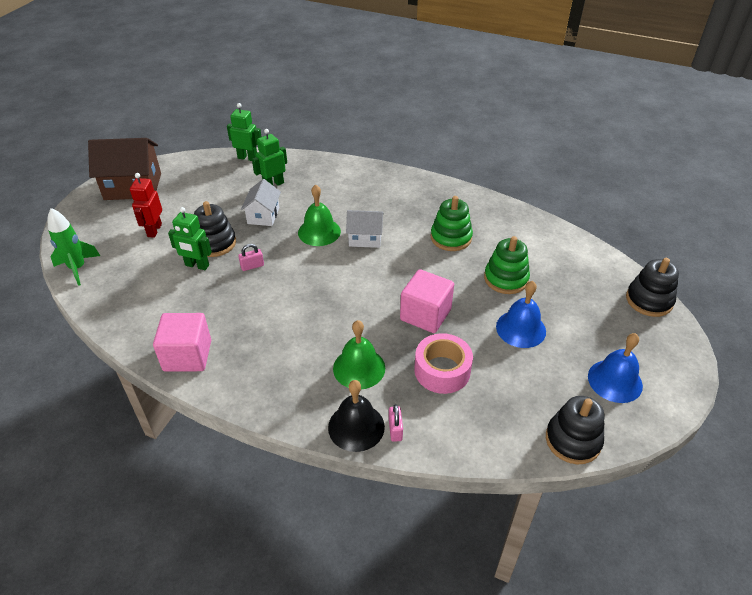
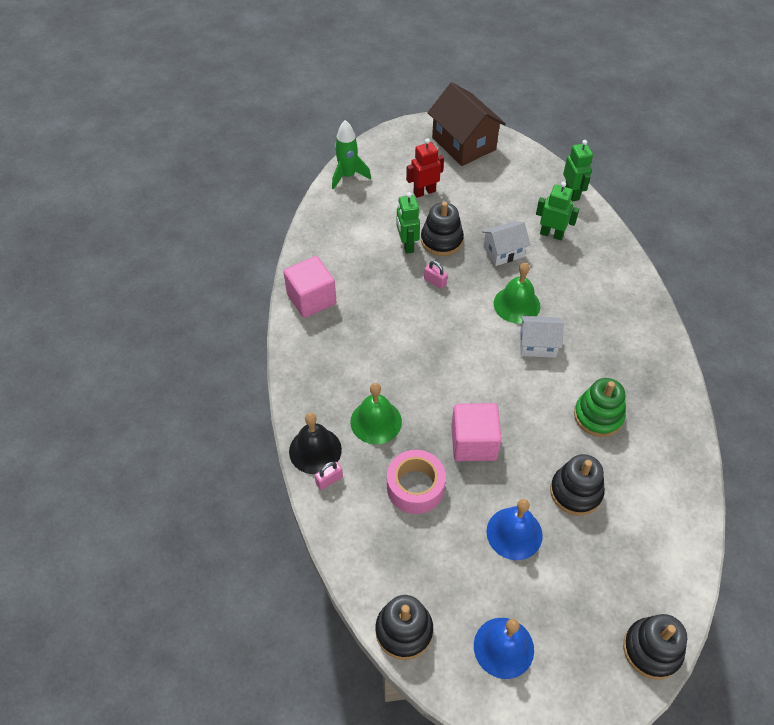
camera: 60 degrees right, 10 degrees up
white house [346,210,384,248] -> white house turned 60 degrees counterclockwise [520,316,564,358]
green stacking toy [484,236,530,294] -> black stacking toy [550,454,605,516]

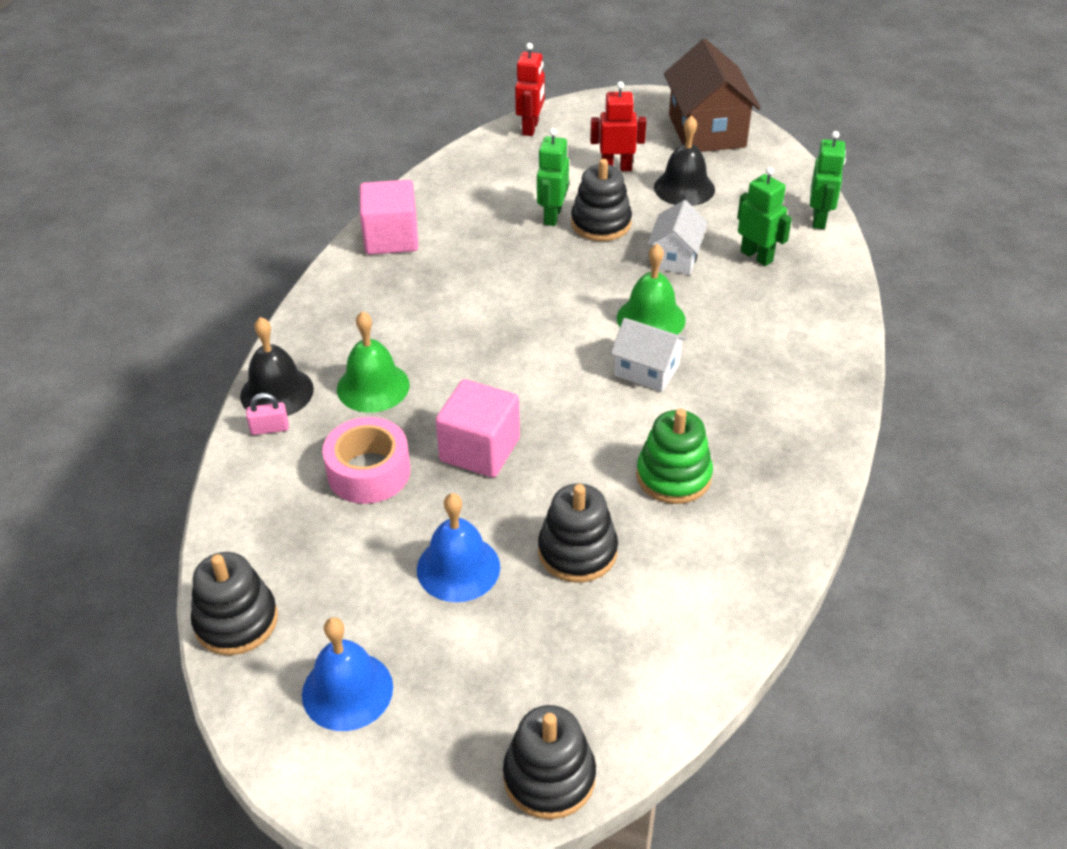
camera: 25 degrees right, 10 degrees down
green rocket [332,120,371,190] -> red robot [515,43,545,136]
pink padlock [424,261,448,289] -> none
white house [482,221,530,266] -> white house turned 75 degrees counterclockwise [647,200,708,275]
none -> black bell [654,115,715,206]

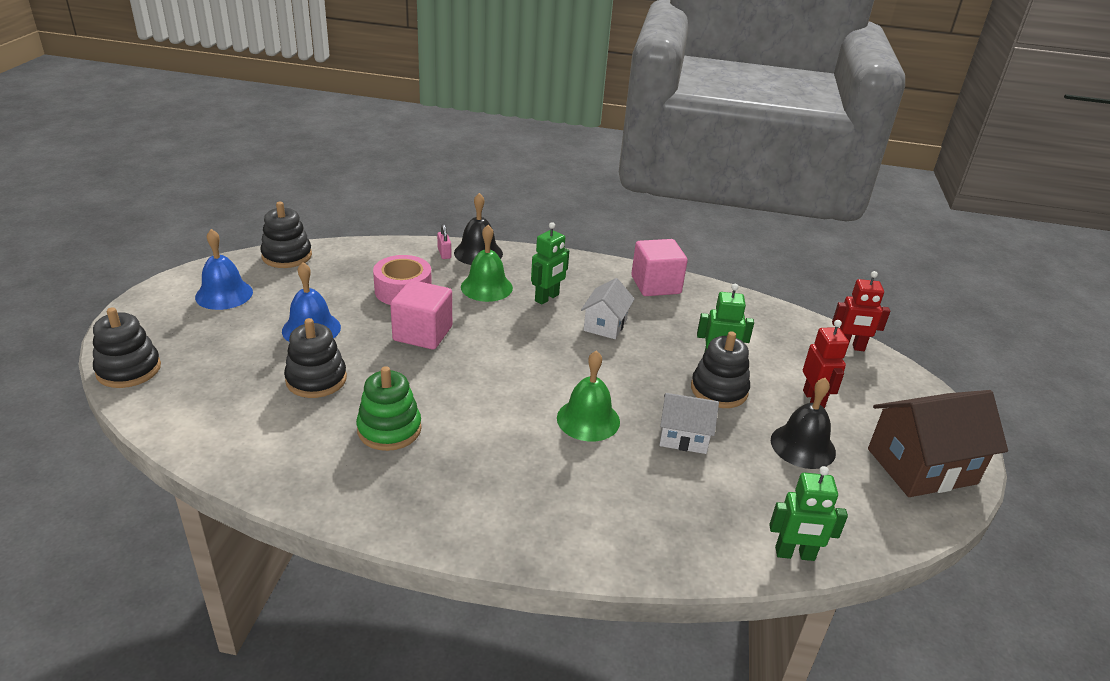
camera: 80 degrees right, 10 degrees down
white house [611,318,687,392] -> white house moved to [581,278,635,339]
green robot [737,167,792,266] -> green robot moved to [531,222,569,305]

